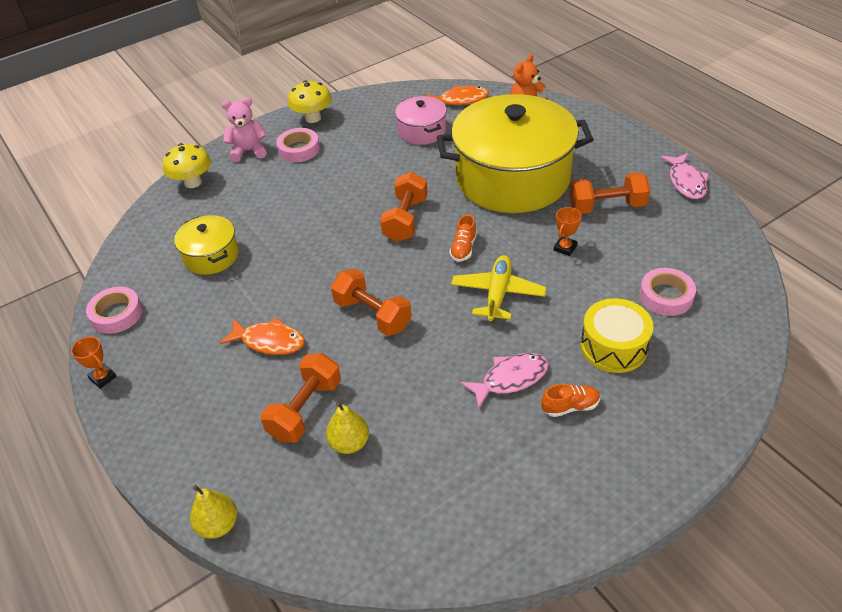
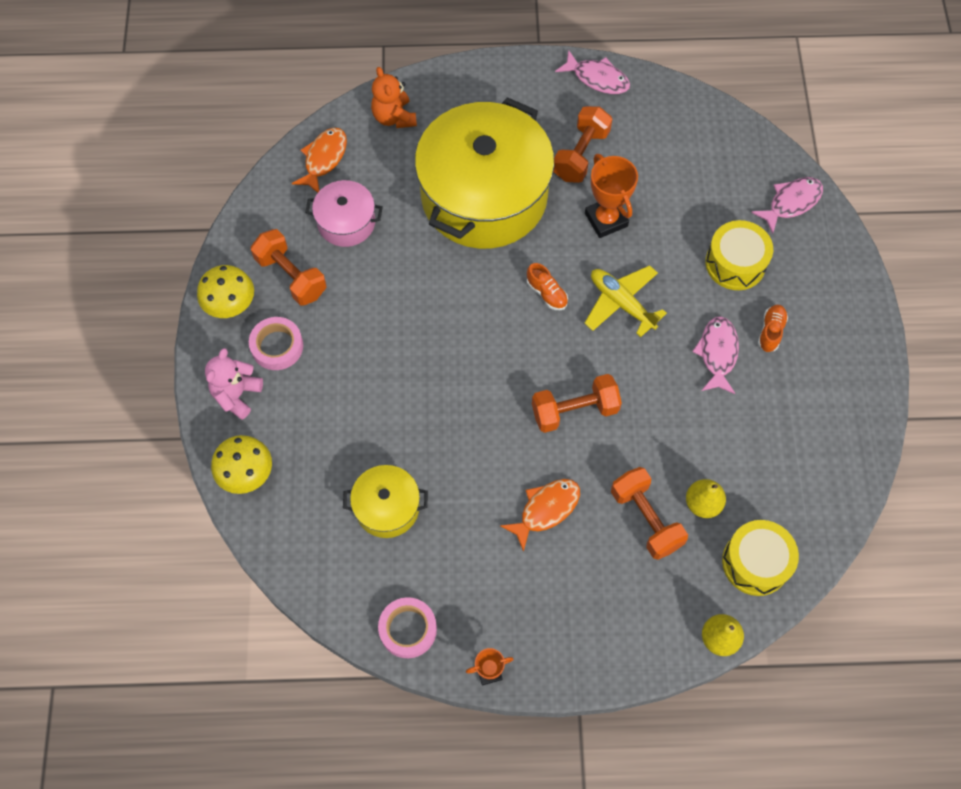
camera: 60 degrees left, 20 degrees up
orange dumbbell [380,172,428,242] -> orange dumbbell moved to [251,229,326,306]
orange trophy [554,207,582,256] -> orange trophy [585,154,638,238], size x1.80
pink tape [639,268,696,316] -> none
none -> yellow drum [722,520,799,596]
none -> pink fish [751,177,823,234]

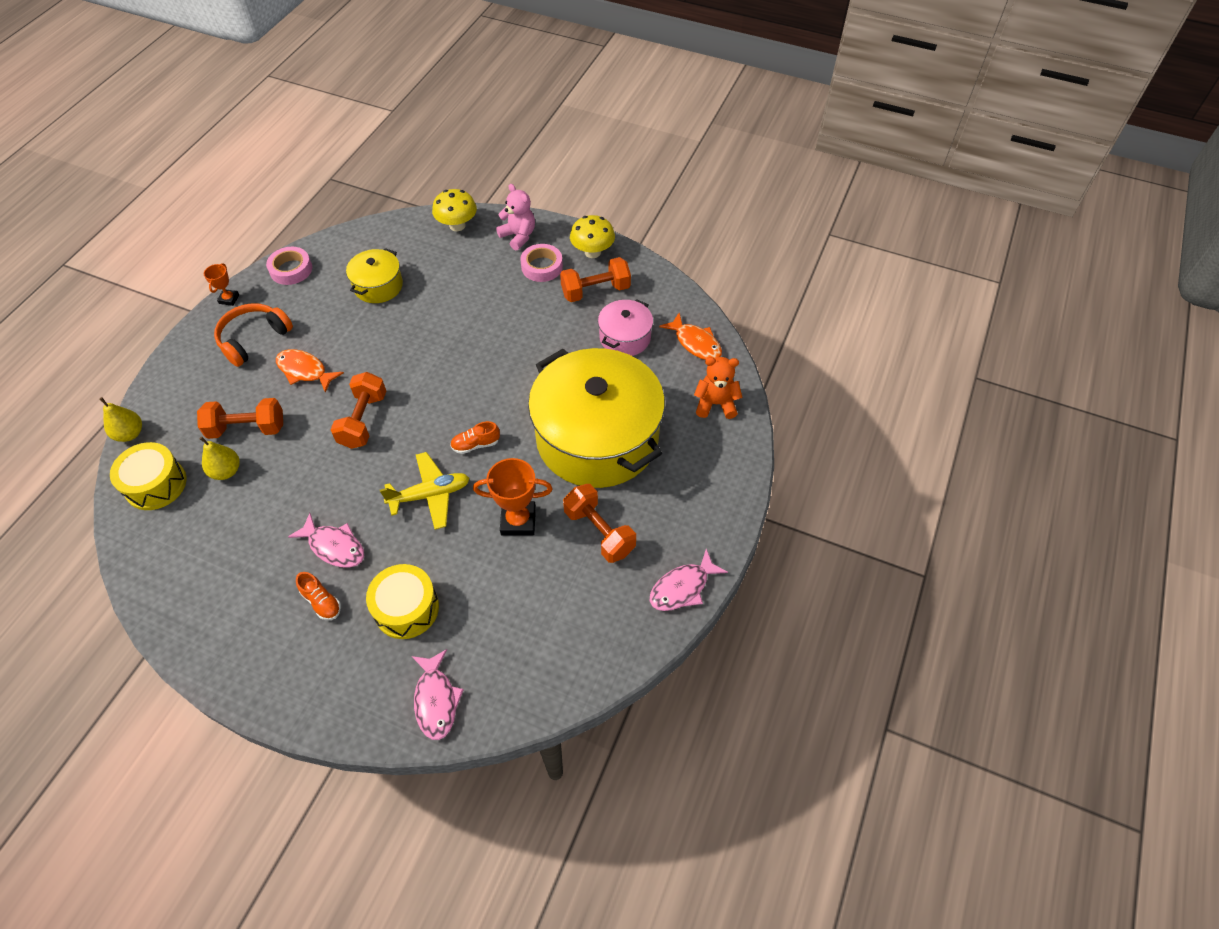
camera: 115 degrees right, 10 degrees down
orange fish [500,479,580,552] -> orange fish turned 135 degrees clockwise [276,349,344,393]
none -> orange headphones [214,303,293,367]

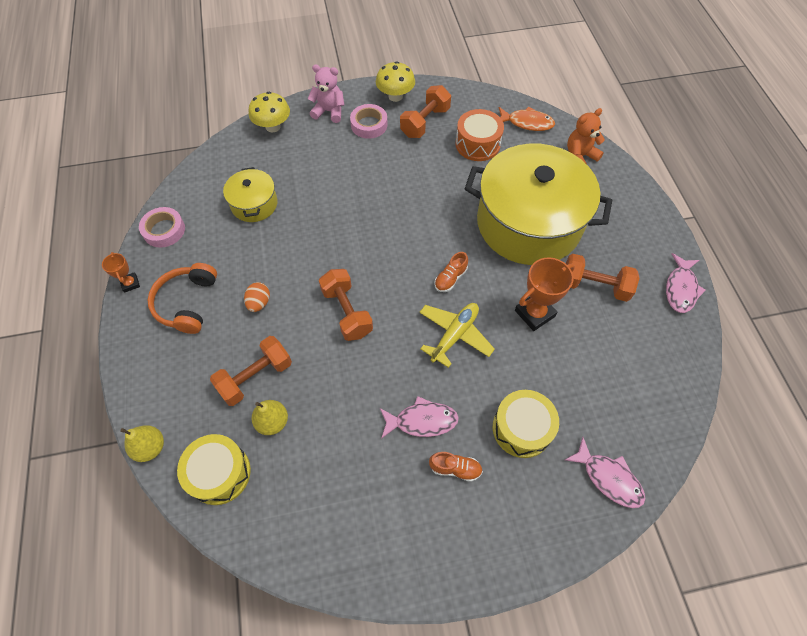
camera: 35 degrees left, 5 degrees up
orange fish [276,349,344,393] -> orange egg [244,282,270,312]
pink pot [598,299,653,356] -> orange drum [456,109,504,161]

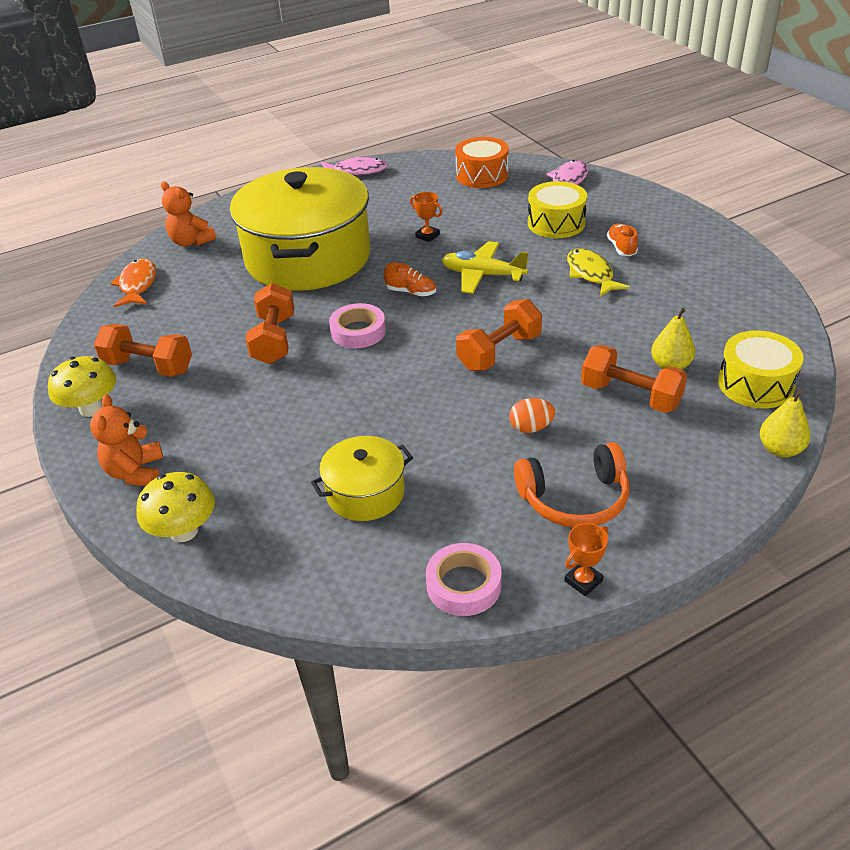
camera: 105 degrees left, 20 degrees down
pink teddy bear [308,64,344,123] -> orange teddy bear [90,394,163,486]
pink tape [350,104,388,139] -> pink tape moved to [329,303,386,349]
pink fish [380,396,459,439] -> yellow fish [567,248,630,297]
orange drum [456,109,504,161] -> orange drum moved to [455,137,509,188]
orange trophy [515,257,575,331] -> orange trophy [410,192,443,242], size x0.56
orange dumbbell [566,254,639,302] -> orange dumbbell moved to [246,283,294,364]

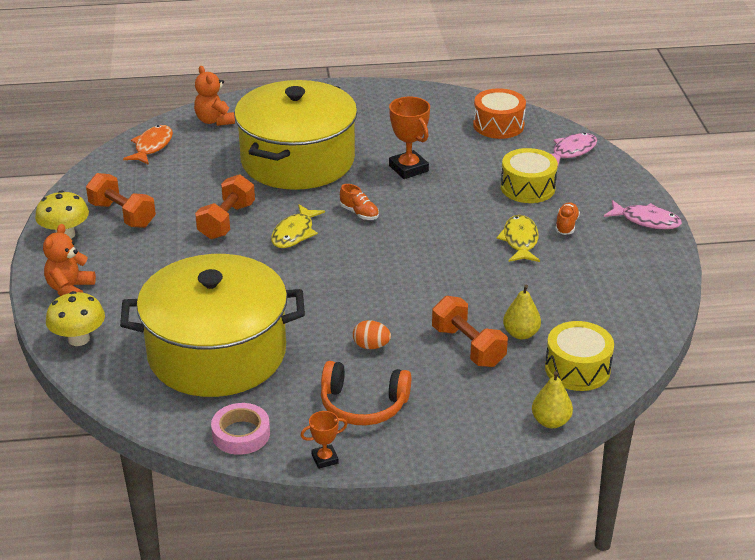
camera: 20 degrees right, 5 degrees down
yellow pot [311,436,413,521] -> yellow pot [120,254,305,397], size x2.20
pink fish [321,157,387,175] -> pink fish moved to [604,200,682,229]
pink tape [329,303,386,349] -> yellow fish [271,204,325,248]
orange trophy [410,192,443,242] -> orange trophy [389,97,430,179], size x1.80
yellow plane [442,241,528,294] -> none
orange dumbbell [456,299,542,371] -> none

